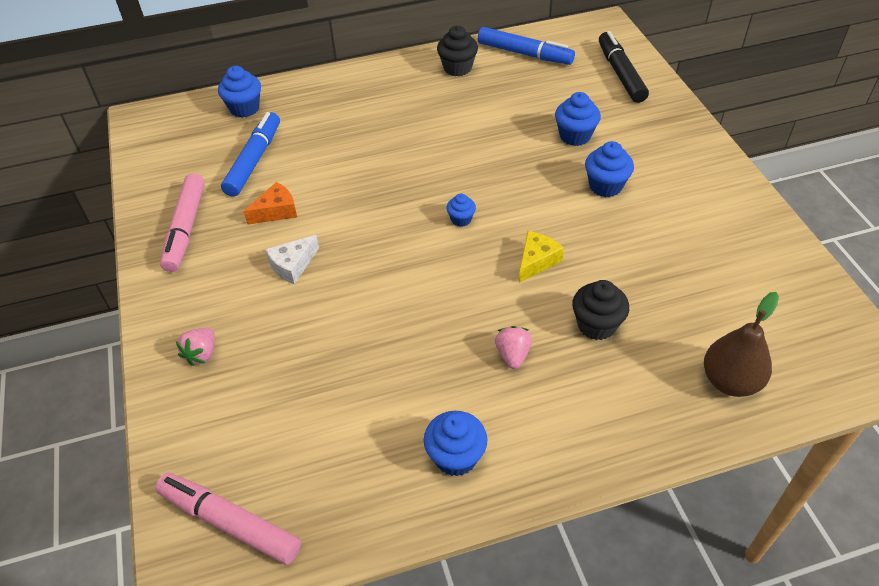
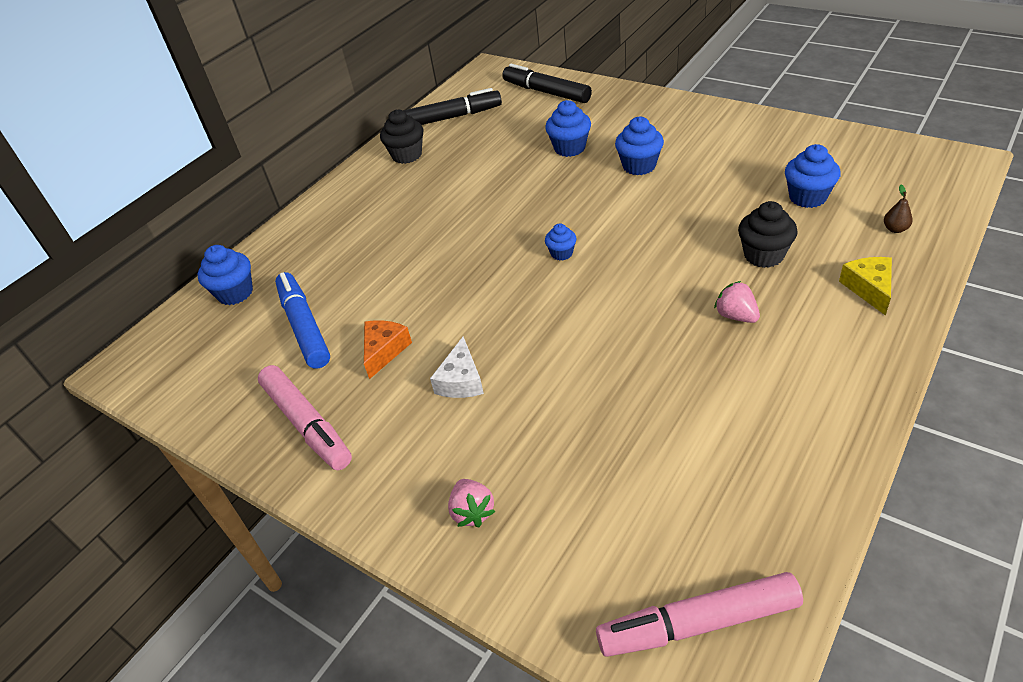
camera: 35 degrees left, 5 degrees down
blue cupcake [424,411,487,476] -> blue cupcake moved to [785,144,841,208]
blue marker [478,27,575,65] -> black marker [403,88,502,125]
yellow cheese [519,231,564,283] -> yellow cheese moved to [839,257,892,316]
brown pear [704,292,779,397] -> brown pear [884,185,913,233], size x0.44

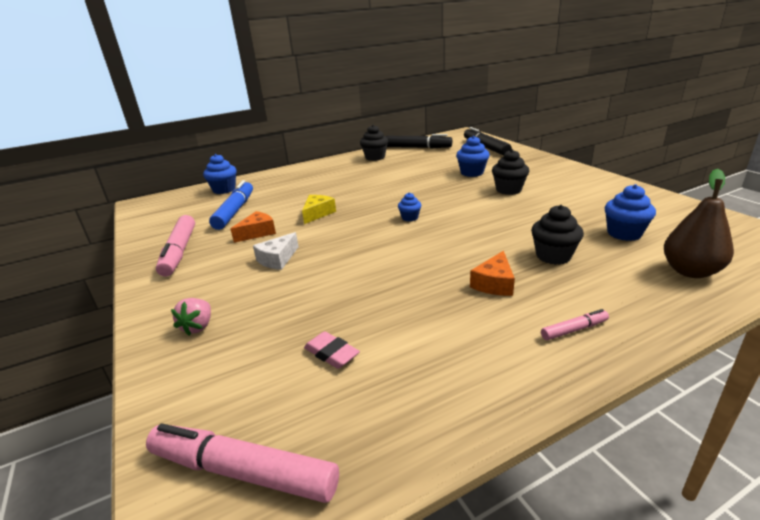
camera: 25 degrees right, 15 degrees down
blue cupcake [615,117,664,175] -> black cupcake [492,149,529,195]
pink strawberry [714,281,760,323] -> orange cheese [470,251,515,296]
yellow cheese [839,257,892,316] -> yellow cheese moved to [302,195,336,224]
brown pear [884,185,913,233] -> brown pear [664,169,734,278], size x2.30
none -> pink eraser [304,331,360,369]
none -> pink marker [541,309,609,340]

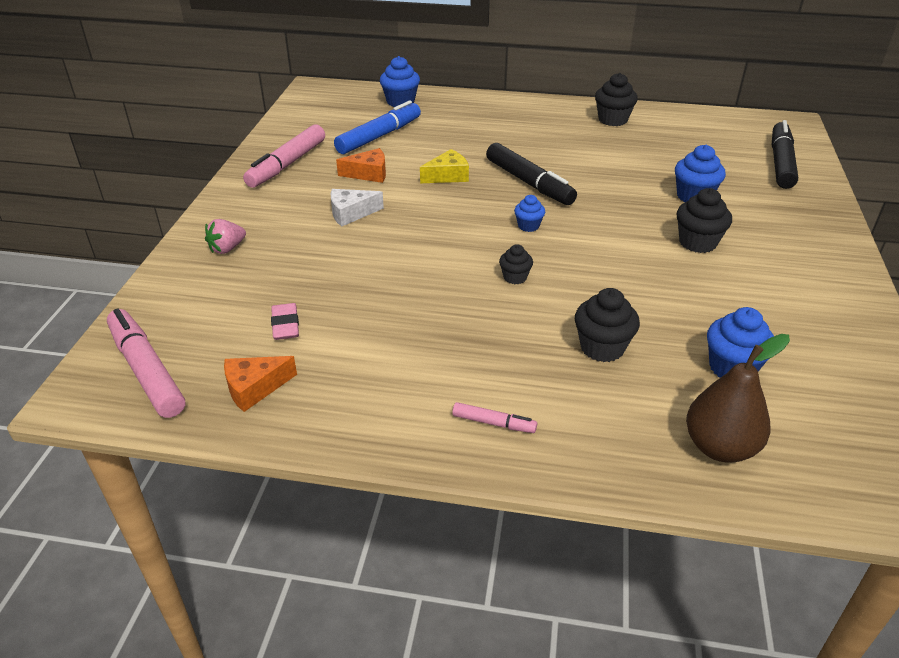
camera: 35 degrees right, 10 degrees up
black marker [386,134,452,149] -> black marker moved to [486,143,577,205]
orange cheese [470,251,515,296] -> orange cheese moved to [224,356,297,412]
none -> black cupcake [499,244,533,284]

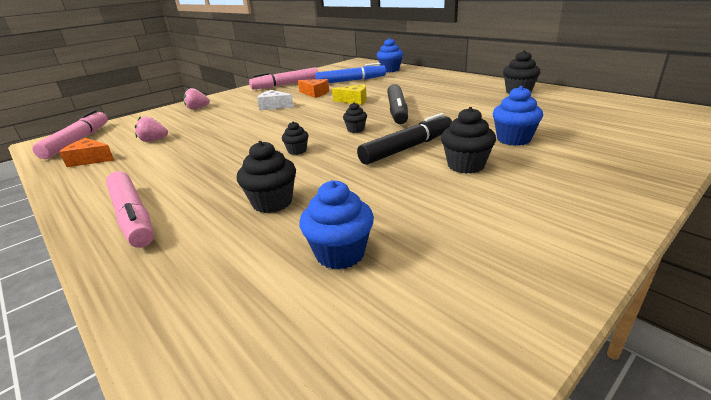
camera: 40 degrees right, 10 degrees down
pink eraser [271,303,299,340] -> pink strawberry [135,116,168,142]
pink marker [452,402,537,433] -> pink marker [106,171,154,248], size x2.05
blue cupcake [514,195,545,232] -> black cupcake [343,102,367,133]
brown pear [686,334,790,462] -> none
black marker [771,120,798,189] -> black marker moved to [357,113,452,165]

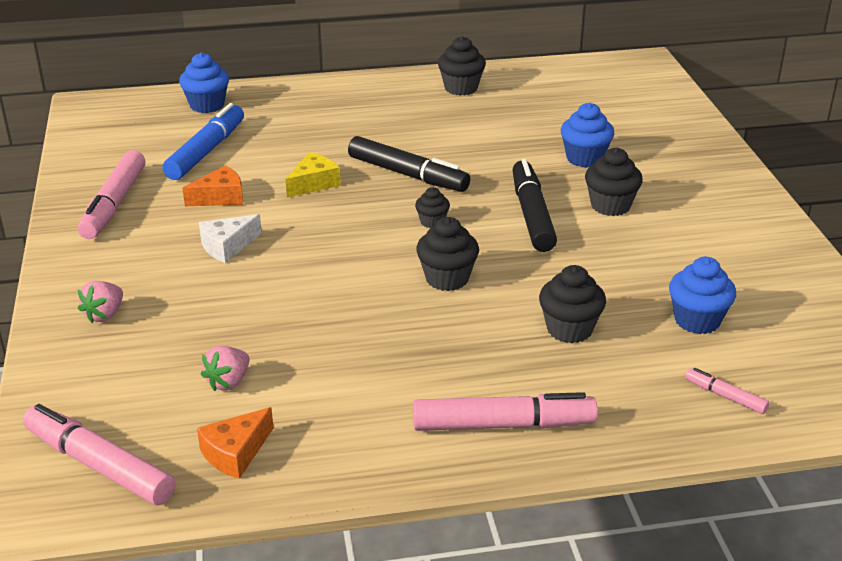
camera: 60 degrees left, 5 degrees up
black cupcake [282,121,309,155] -> black cupcake [416,217,479,291], size x1.67
none -> pink marker [685,368,769,414]

